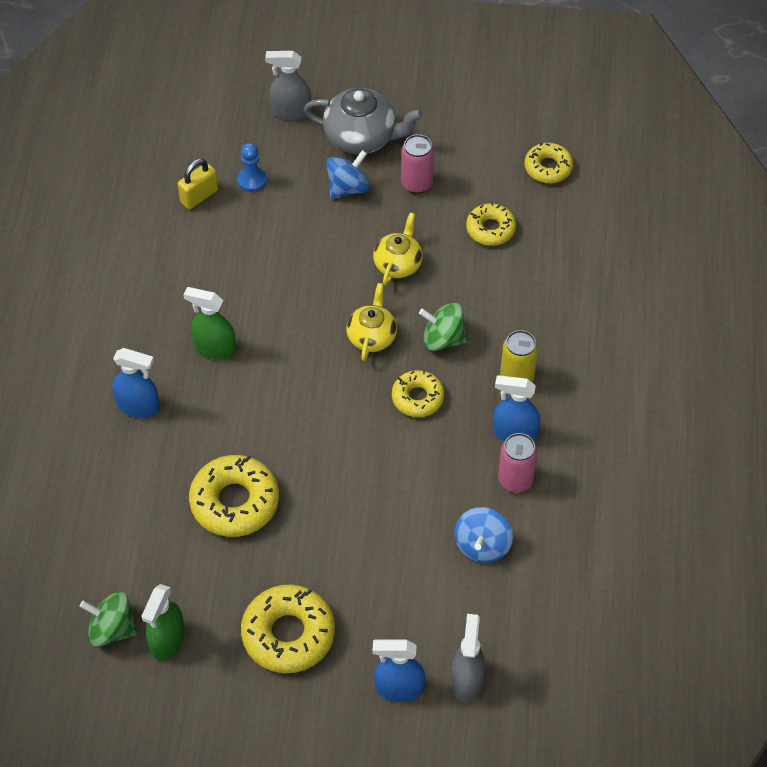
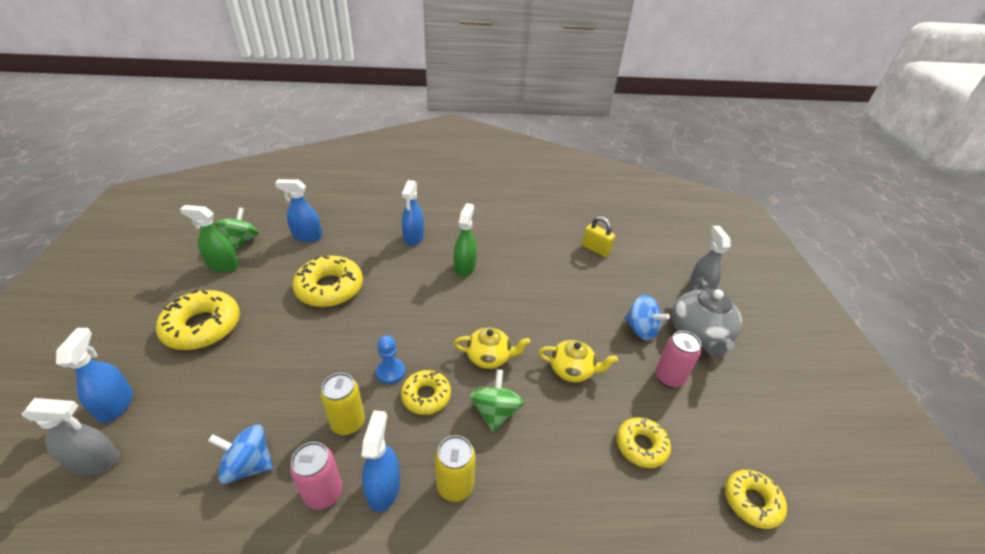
camera: 80 degrees right, 15 degrees down
blue pawn [237,143,267,192] -> blue pawn moved to [376,335,405,384]
none -> blue spray bottle [275,179,323,242]
none -> yellow can [320,373,365,435]

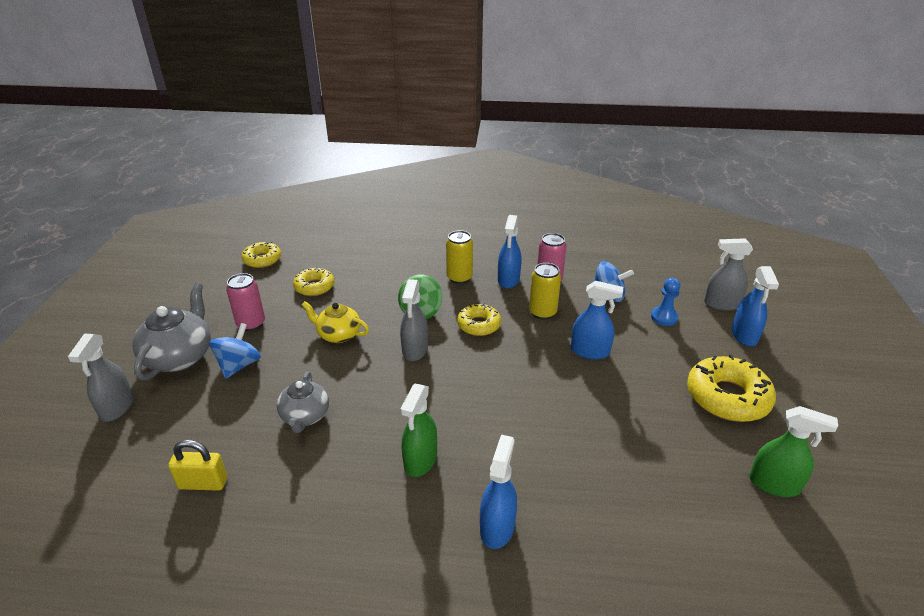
camera: 170 degrees left, 5 degrees down
green spinning top [214,208,259,250] -> none
blue spray bottle [275,179,323,242] -> blue spray bottle moved to [571,281,623,359]
yellow donut [292,256,363,307] -> none
blue pawn [376,335,405,384] -> blue pawn moved to [651,278,680,326]
yellow teapot [454,328,530,369] -> grey spray bottle [400,279,428,361]
yellow padlock [582,216,615,257] -> yellow padlock turned 45 degrees counterclockwise [168,440,227,491]
blue spinning top [624,295,670,341] -> blue spinning top turned 60 degrees clockwise [209,323,261,379]
none -> grey teapot [277,371,329,433]

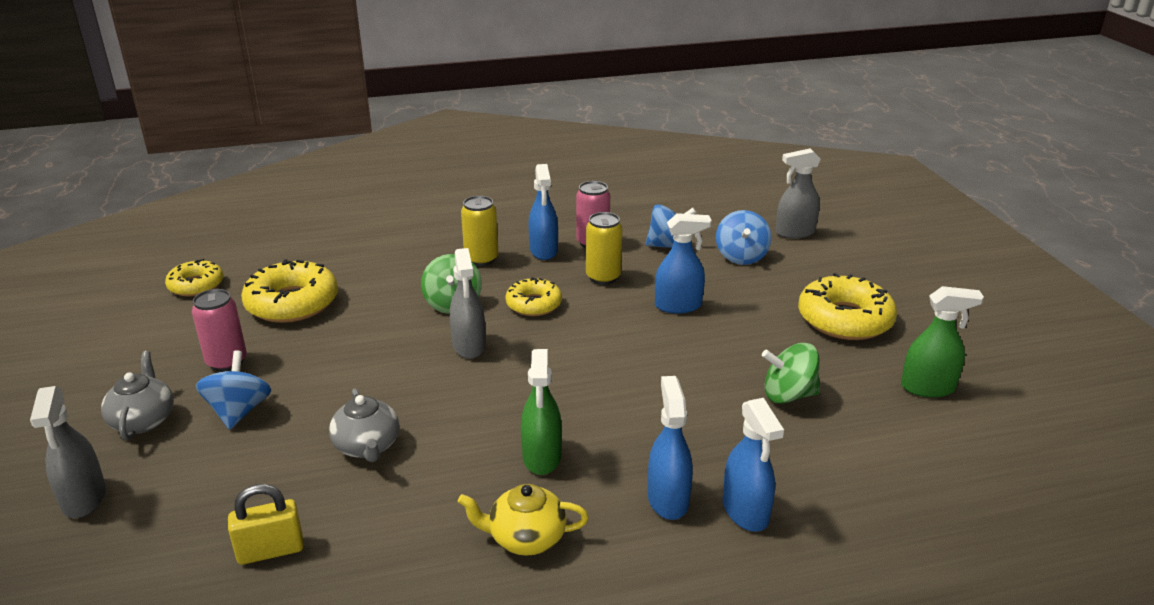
camera: 20 degrees left, 5 degrees down
grey teapot [132,283,211,380] -> grey teapot [101,351,174,440], size x0.65
yellow donut [293,267,334,296] -> yellow donut [241,259,338,323], size x1.64
yellow teapot [302,301,369,343] -> yellow teapot moved to [458,484,589,556]
blue pawn [651,278,680,326] -> blue spinning top [716,210,772,265]
blue spray bottle [732,266,779,346] -> blue spray bottle moved to [723,398,784,532]
none -> green spinning top [762,343,820,404]

